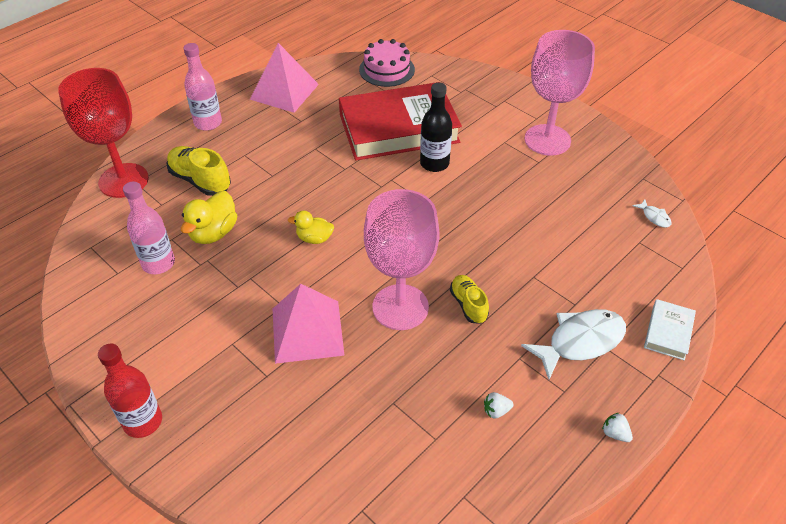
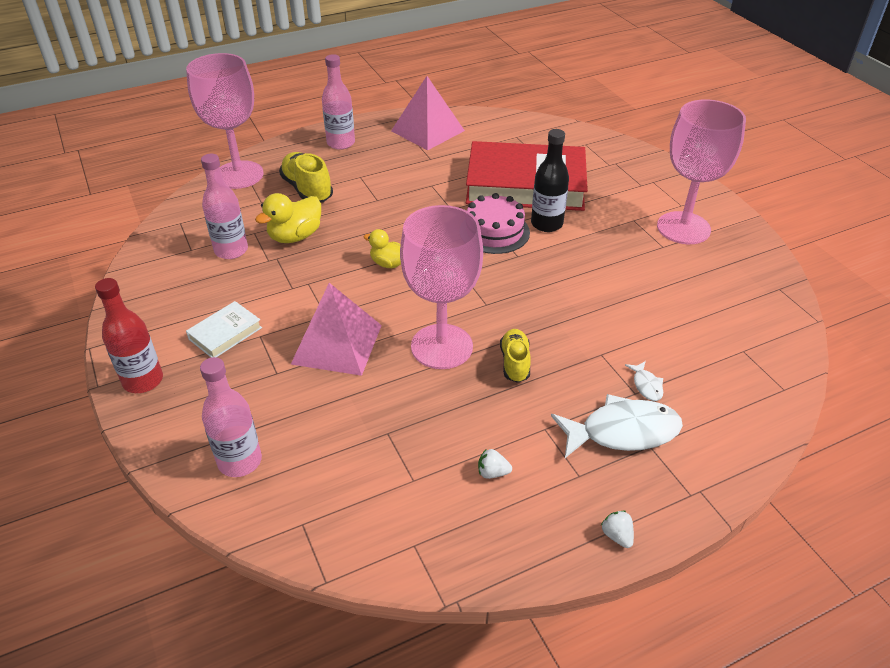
camera: 20 degrees right, 5 degrees down
red goblet [58,68,149,198] -> pink goblet [186,53,263,189]
pink cake [359,39,415,87] -> pink cake moved to [467,193,530,254]
white fish [633,199,672,228] -> white fish moved to [625,361,663,401]
white book [644,299,696,360] -> white book moved to [186,301,262,358]
none -> pink bottle [200,357,262,477]

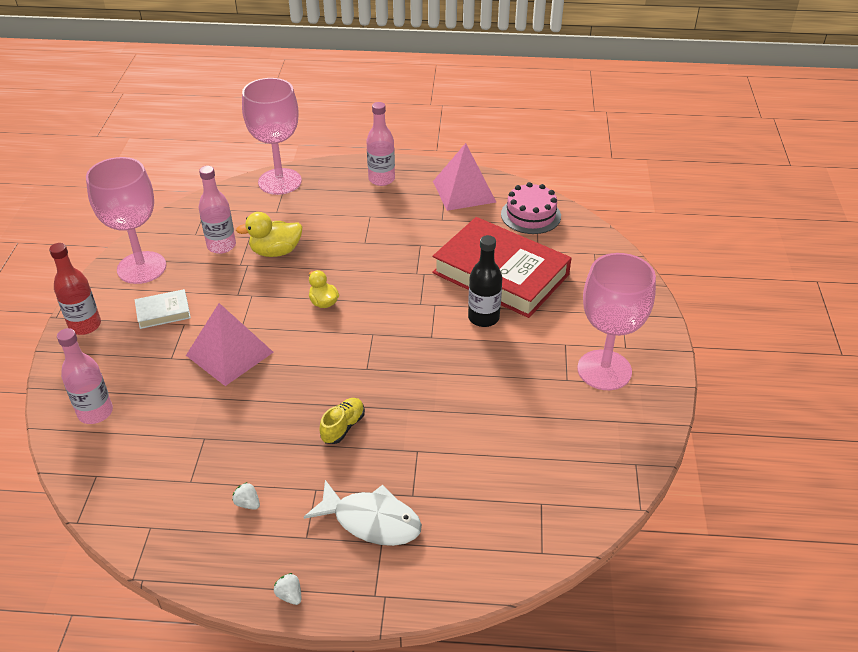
camera: 30 degrees right, 0 degrees up
yellow shoe [279,152,333,202] -> none
pink goblet [400,205,483,369] -> pink goblet moved to [86,157,166,284]
pink cake [467,193,530,254] -> pink cake moved to [501,182,561,234]
white strawberry [601,511,634,548] -> white strawberry turned 45 degrees counterclockwise [274,573,301,605]
white fish [625,361,663,401] -> none

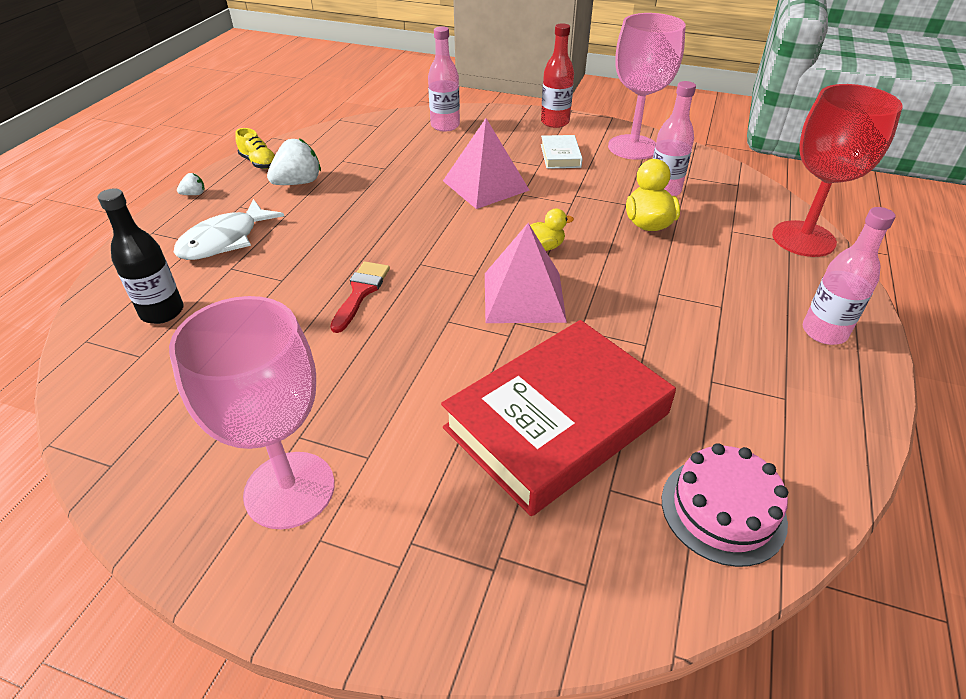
camera: 105 degrees right, 0 degrees up
white strawberry [232,482,260,510] -> white strawberry [267,138,321,185], size x2.06
pink goblet [242,78,302,195] -> red goblet [772,84,903,257]
yellow shoe [320,398,365,444] -> yellow shoe moved to [235,128,275,169]
pink pyramid [433,143,496,211] -> pink pyramid moved to [485,223,567,323]
black bottle [468,235,502,327] -> black bottle moved to [98,189,184,324]
none -> red brush [330,261,390,333]

